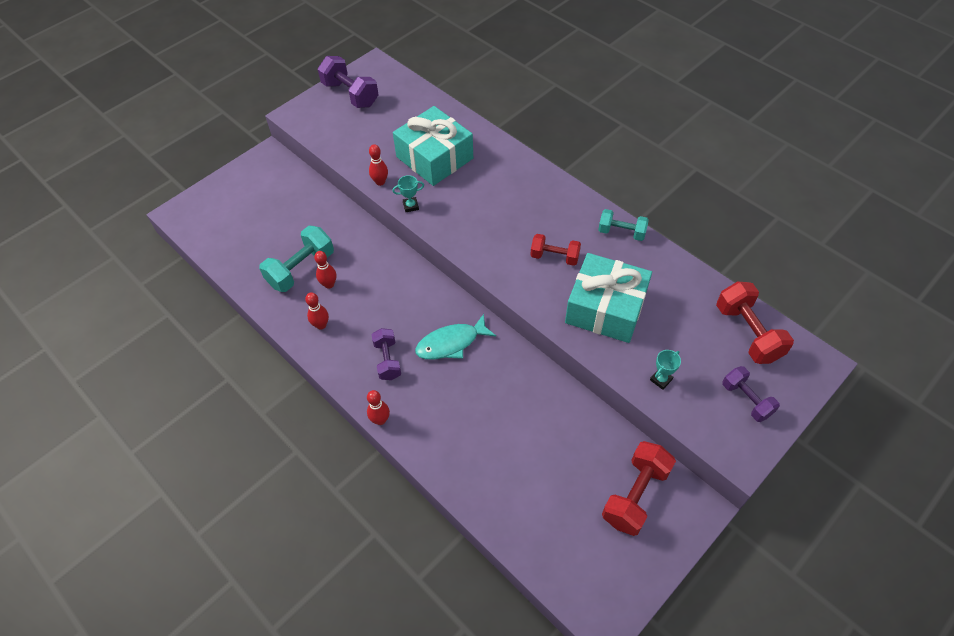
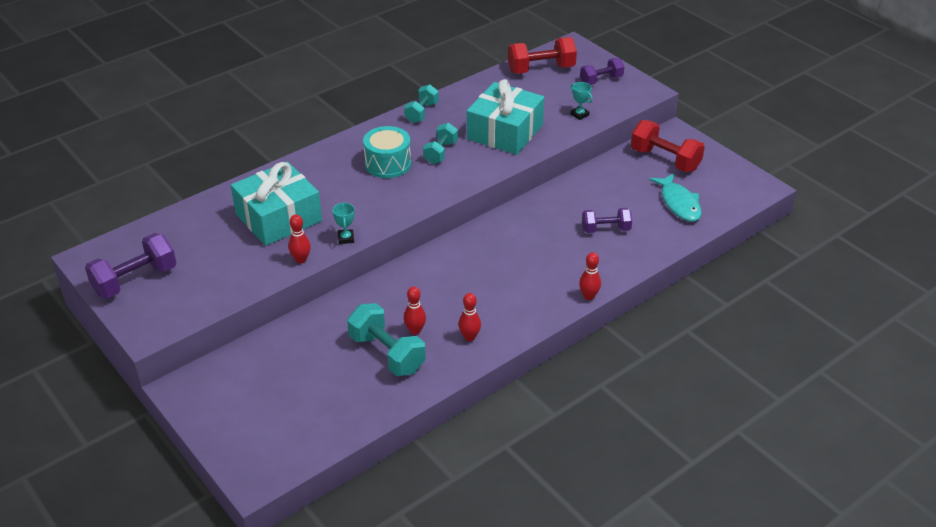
camera: 85 degrees left, 15 degrees down
purple dumbbell [371,328,401,380] -> purple dumbbell moved to [582,208,632,233]
turquoise fish [415,314,496,359] -> turquoise fish moved to [649,173,702,221]
red dumbbell [530,234,581,266] -> turquoise dumbbell [423,123,458,164]
none -> turquoise drum [363,126,411,178]

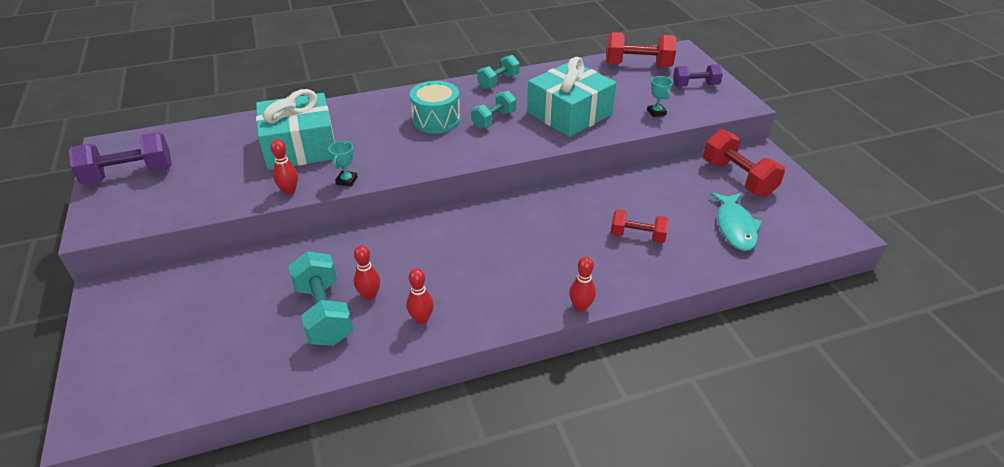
camera: 20 degrees right, 0 degrees up
purple dumbbell [582,208,632,233] -> red dumbbell [611,209,669,243]

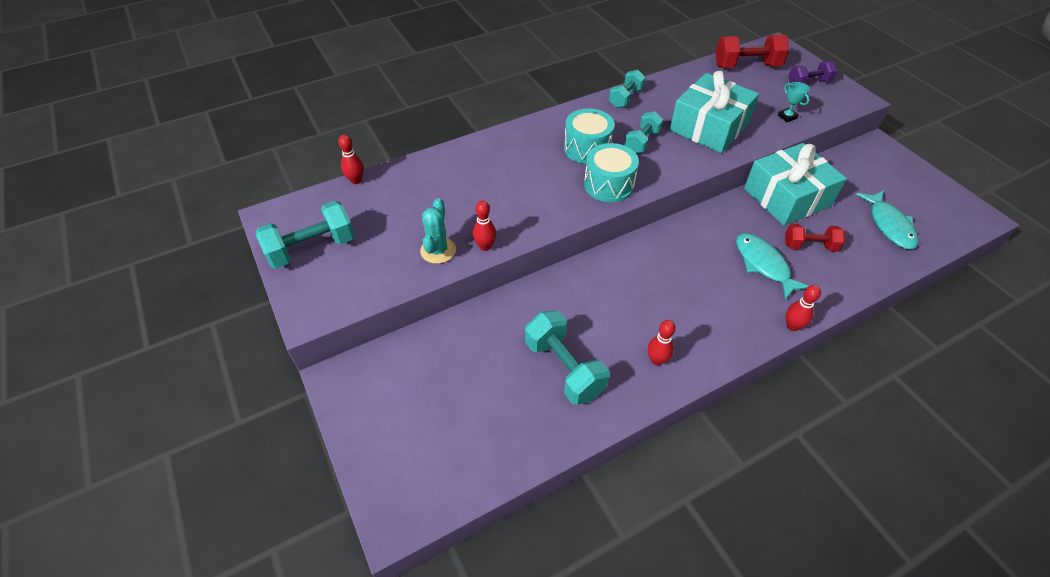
camera: 10 degrees left, 10 degrees up
purple dumbbell [69,132,172,185] -> turquoise dumbbell [256,201,355,269]
turquoise gift [256,89,335,170] -> turquoise gift moved to [744,143,847,226]
turquoise trophy [329,141,358,187] -> none
red bowling pin [354,245,380,300] -> red bowling pin moved to [338,134,364,184]
red dumbbell [703,129,785,197] -> none
none -> turquoise cactus [420,198,456,264]
none -> turquoise drum [584,143,639,202]
none -> turquoise fish [736,233,808,300]

